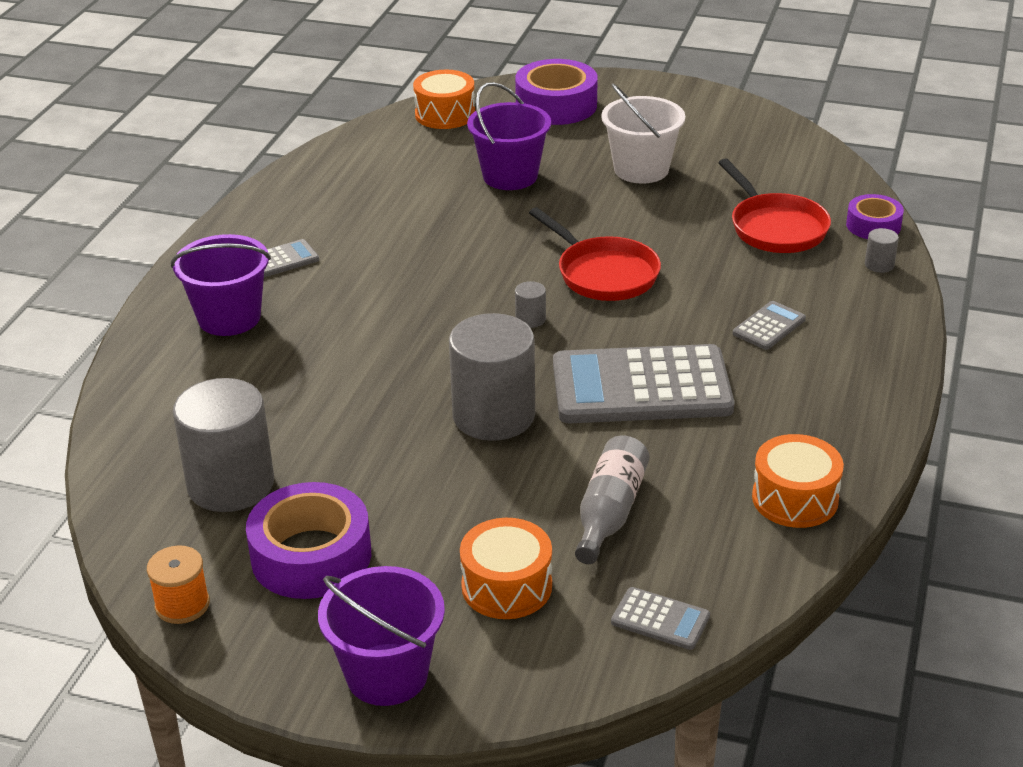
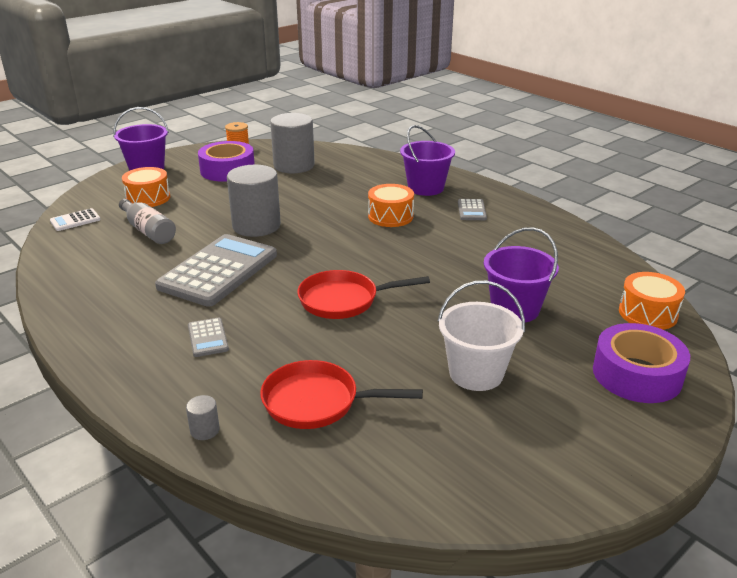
camera: 120 degrees right, 5 degrees down
grey cylinder [515,281,546,328] -> none
grey calculator [611,587,710,650] -> white calculator [50,208,101,231]
orange drum [752,434,844,528] -> orange drum moved to [368,184,414,227]
purple tape [846,194,904,239] -> none

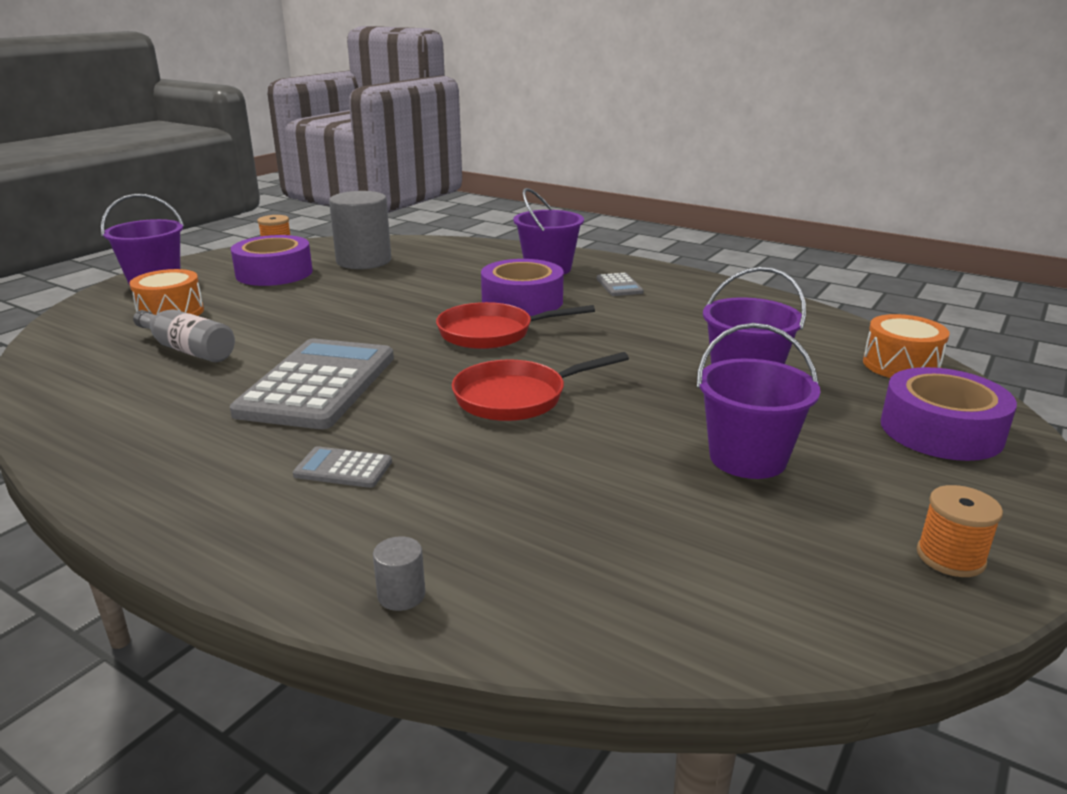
camera: 15 degrees left, 5 degrees down
white calculator [50,208,101,231] -> none
grey calculator [188,318,229,357] -> grey calculator turned 135 degrees clockwise [293,446,392,488]
grey cylinder [227,165,281,237] -> none
red pan [260,360,423,429] -> red pan moved to [436,302,595,349]
orange drum [368,184,414,227] -> purple tape [481,259,564,316]
white bucket [438,281,525,391] -> purple bucket [697,323,820,479]
none -> orange spool [917,485,1003,577]

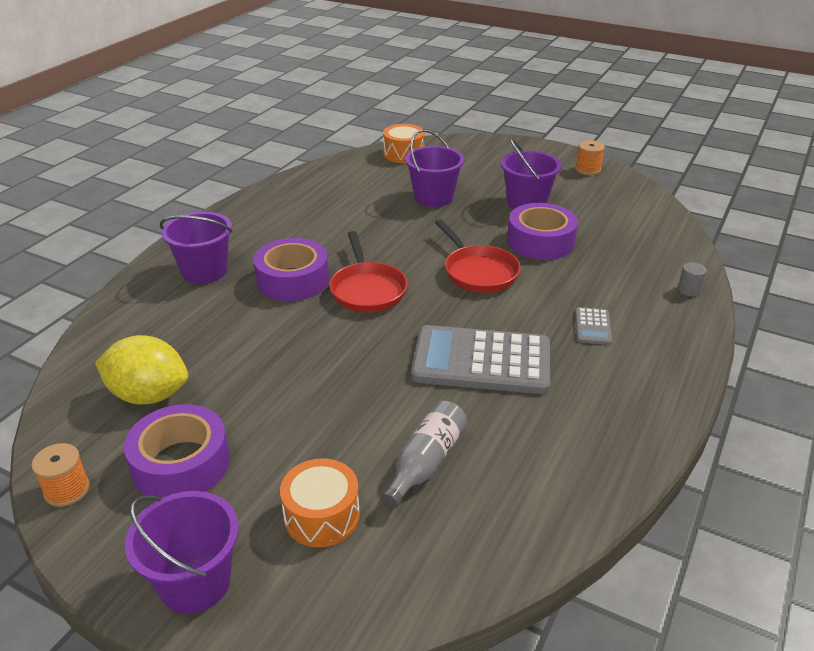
camera: 95 degrees left, 10 degrees up
grey cylinder [329,191,391,269] -> yellow lemon [95,335,188,405]
grey calculator [597,273,644,296] -> none
purple tape [881,367,1017,461] -> purple tape moved to [507,203,578,260]

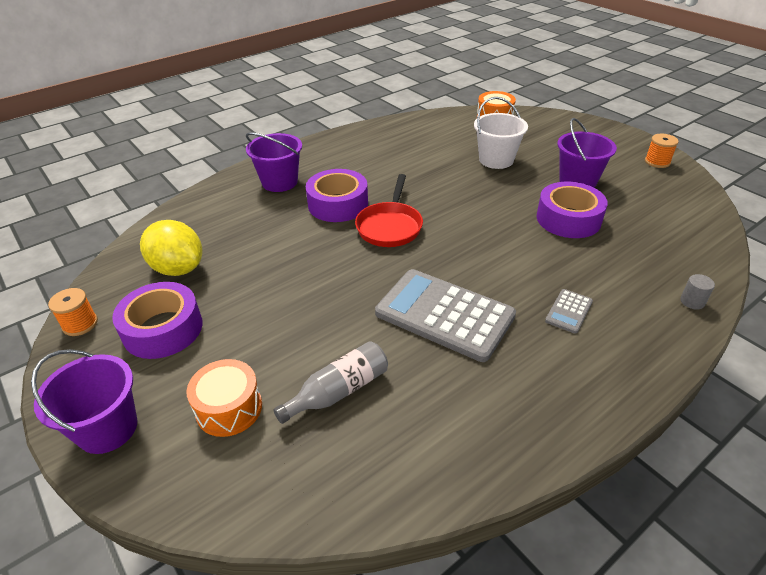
camera: 25 degrees right, 5 degrees up
purple bucket [405,129,464,207] -> white bucket [474,97,528,169]
red pan [435,219,521,293] -> none

